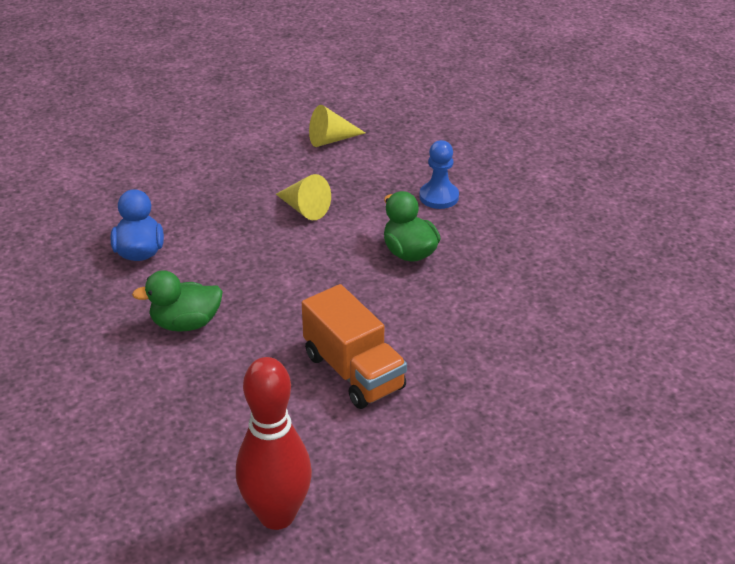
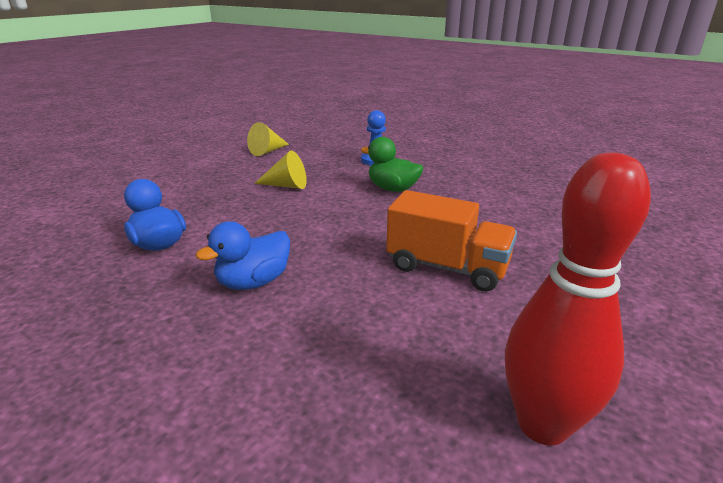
camera: 30 degrees left, 10 degrees down
green duck [132,270,223,332] -> blue duck [196,221,290,290]

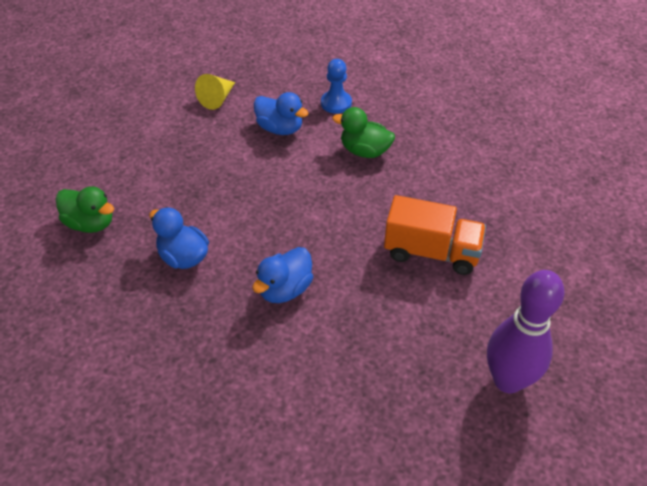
camera: 10 degrees left, 20 degrees up
yellow cone [254,151,307,189] -> none
red bowling pin [505,153,651,446] -> purple bowling pin [487,270,564,393]
none -> green duck [56,187,114,233]
none -> blue duck [254,92,309,135]

